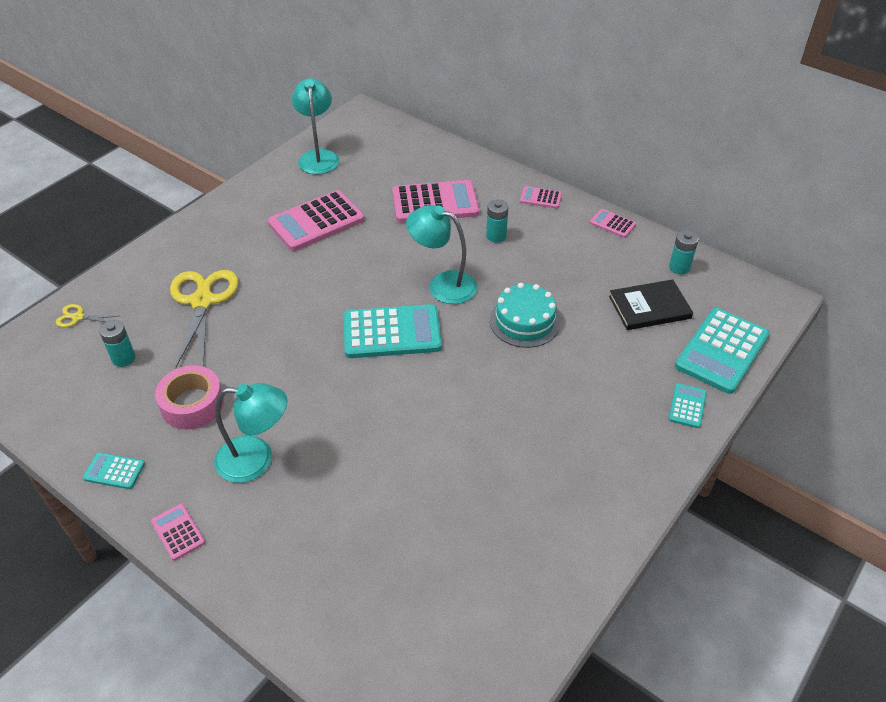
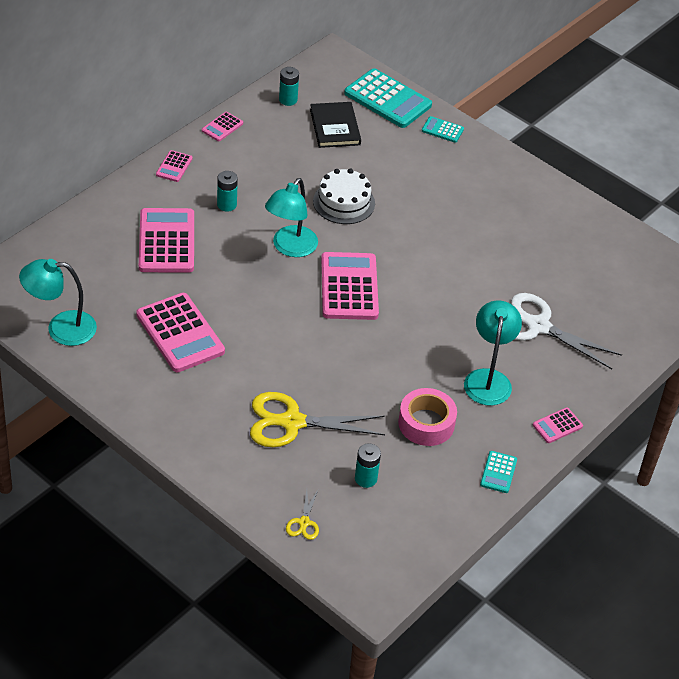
camera: 90 degrees left, 0 degrees up
turquoise calculator [343,304,442,358] -> pink calculator [321,252,379,320]
turquoise cake [490,283,560,348] -> white cake [313,169,375,224]
none -> white scissors [511,293,622,369]

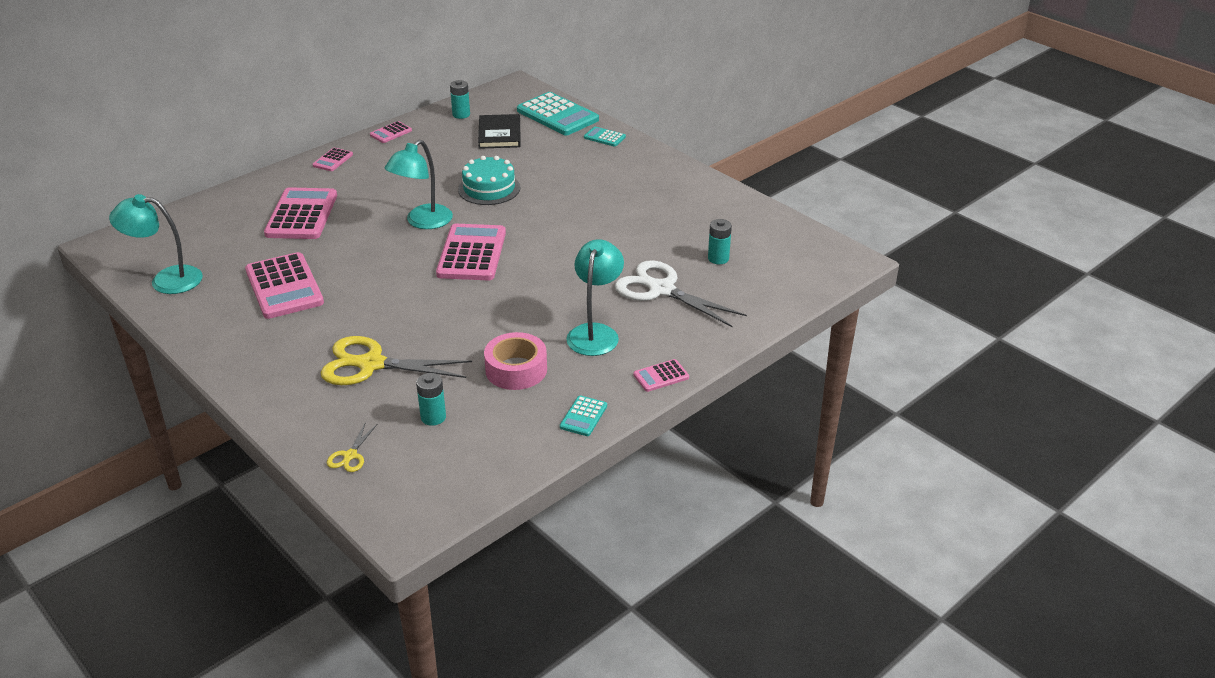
camera: 10 degrees right, 10 degrees down
turquoise battery [217,171,238,211] -> turquoise battery moved to [708,219,732,264]
white cake [313,169,375,224] -> turquoise cake [458,156,520,205]

